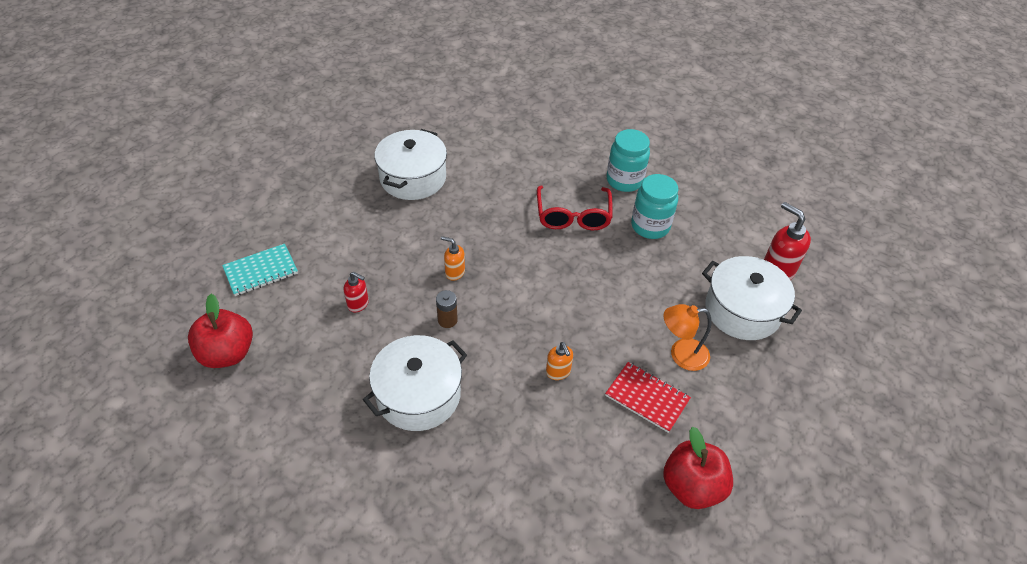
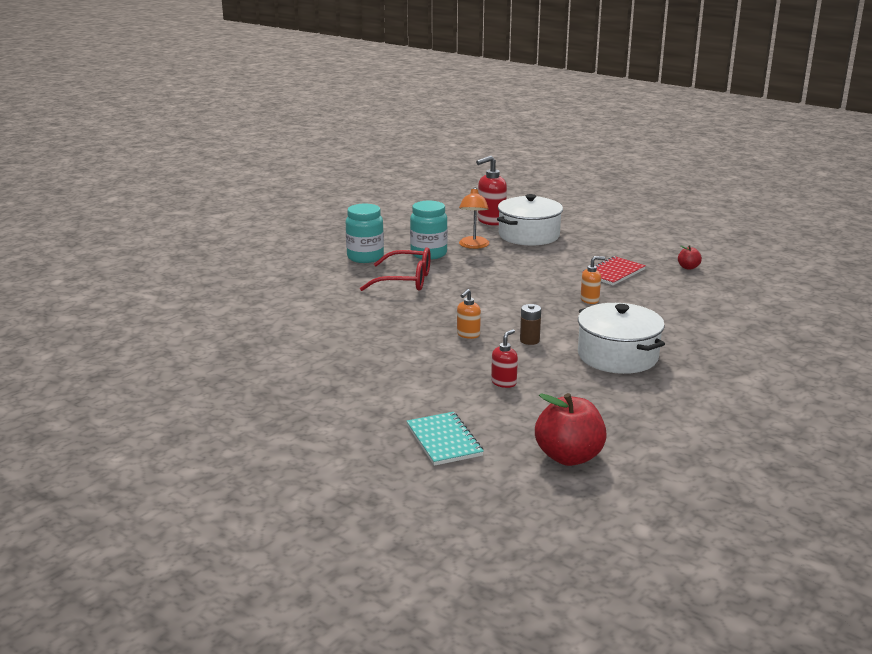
camera: 80 degrees left, 25 degrees down
white pot [374,129,447,200] -> none
orange lamp [663,304,712,371] -> orange lamp moved to [459,187,489,249]
red apple [663,427,733,509] -> red apple [678,245,702,270], size x0.48

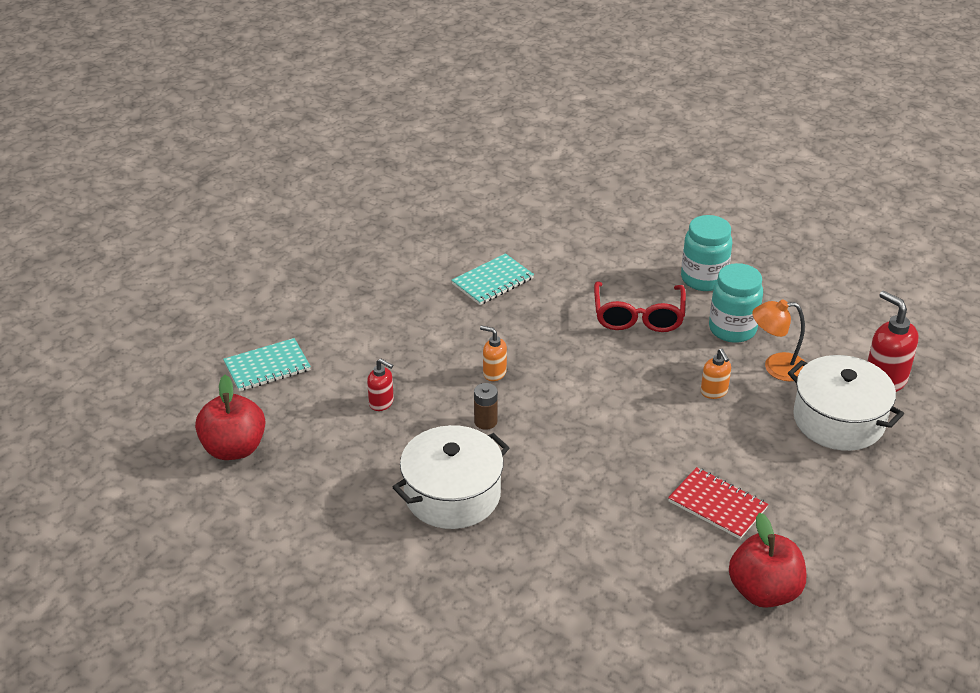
camera: 85 degrees right, 15 degrees up
orange soap dispenser [580,256,605,304] -> orange soap dispenser moved to [701,349,731,399]
red apple [678,245,702,270] -> red apple [729,513,806,608], size x2.09
none -> turquoise notebook [451,253,534,305]

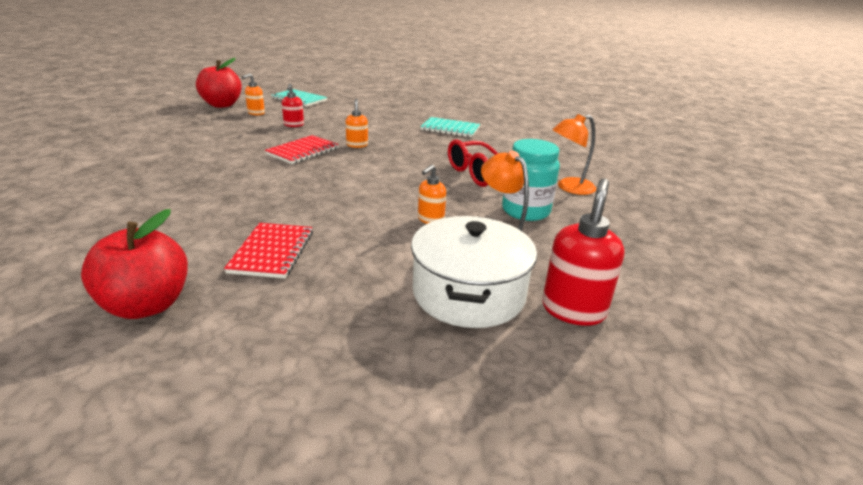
camera: 55 degrees right, 10 degrees down
white pot [393,425,509,529] -> none
brown battery [474,383,498,430] -> red notebook [265,135,339,164]
turquoise jar [681,215,732,291] -> orange lamp [552,114,596,195]
none -> orange soap dispenser [242,73,265,115]

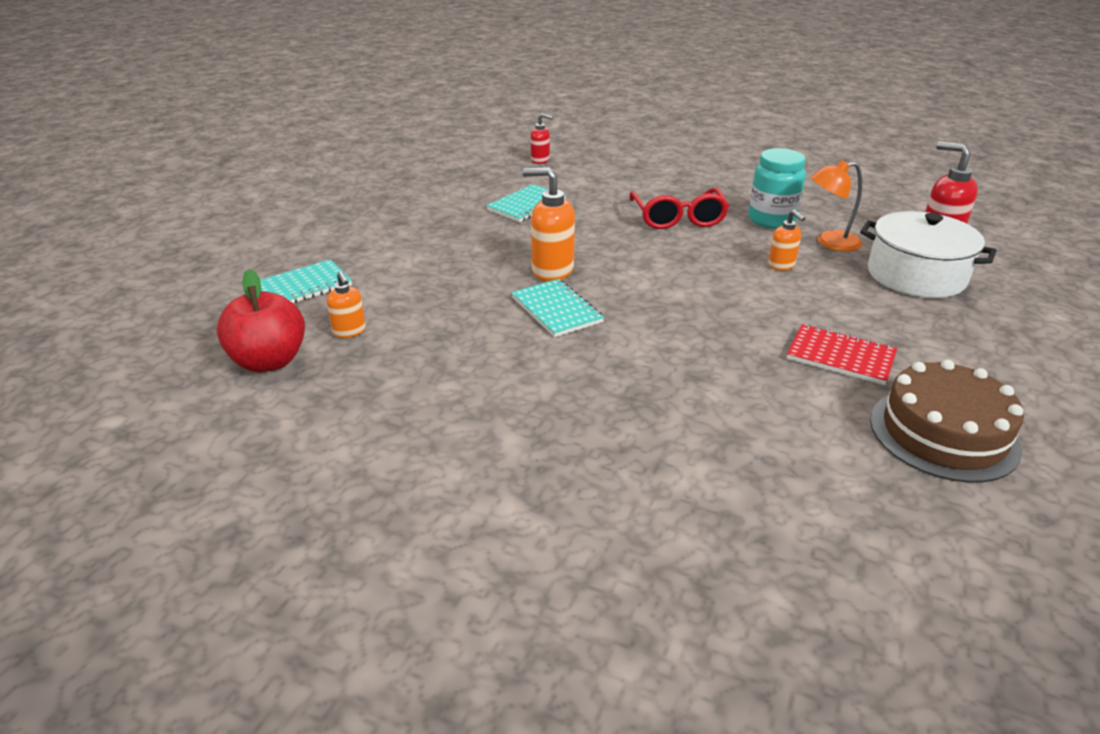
camera: 65 degrees left, 5 degrees up
red apple [81,209,188,319] -> brown cake [870,360,1024,483]
red notebook [265,135,339,164] -> turquoise notebook [511,279,604,337]
red soap dispenser [282,84,304,127] -> red soap dispenser moved to [531,113,553,164]
orange soap dispenser [346,99,368,148] -> orange soap dispenser [523,167,575,281], size x1.74
orange lamp [552,114,596,195] -> none

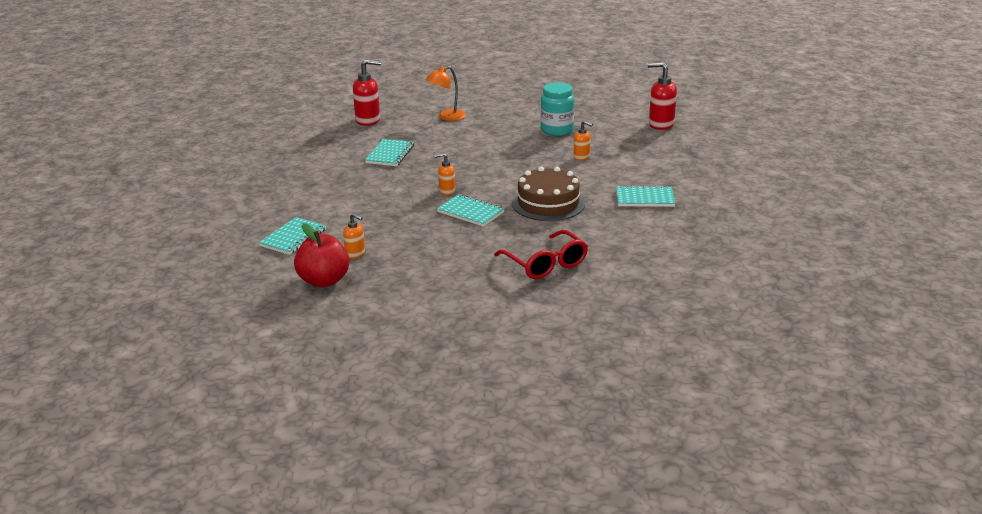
camera: 25 degrees left, 5 degrees down
orange soap dispenser [523,167,575,281] -> orange soap dispenser [434,153,455,195], size x0.58
red soap dispenser [531,113,553,164] -> red soap dispenser [353,59,381,126], size x1.74
red glasses [629,188,729,229] -> red glasses moved to [494,230,588,279]
red notebook [787,324,897,385] -> turquoise notebook [616,185,675,207]
orange lamp [810,160,862,251] -> orange lamp moved to [426,66,466,121]
white pot [860,211,996,298] -> none
brown cake [870,360,1024,483] -> brown cake moved to [512,167,585,221]

